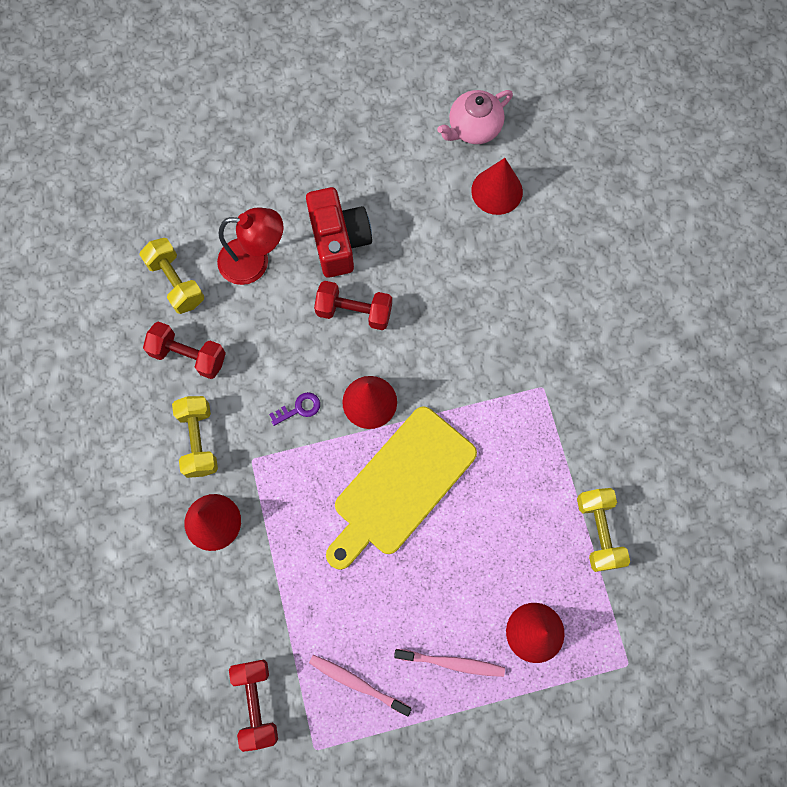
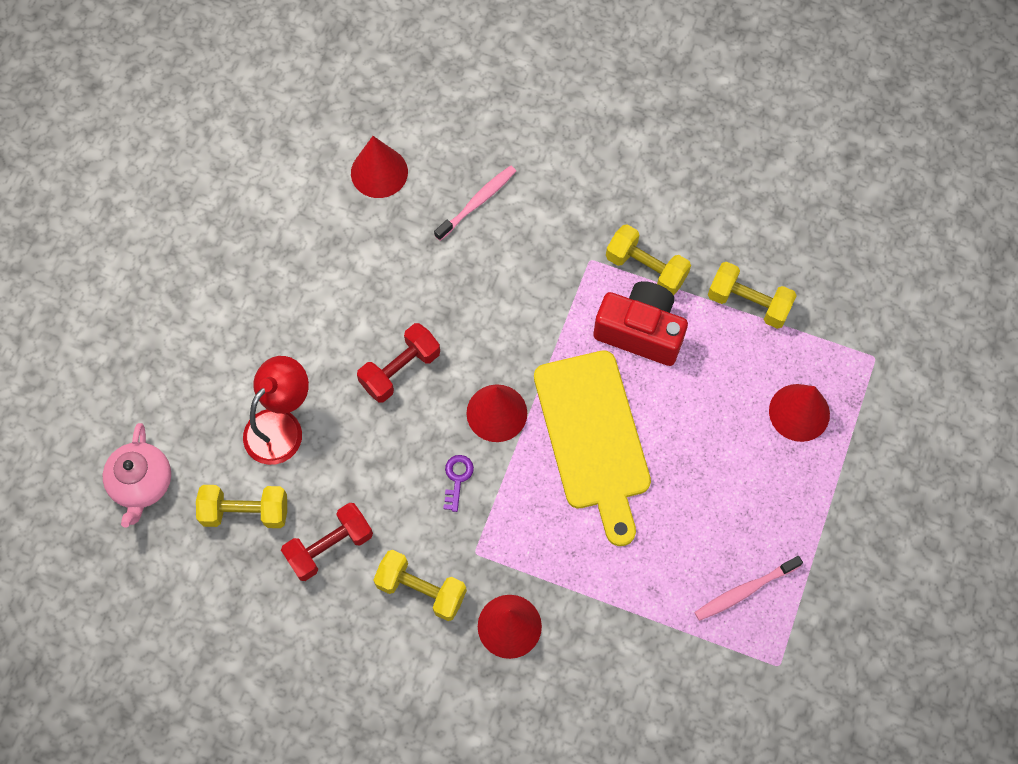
camera: 55 degrees left, 5 degrees down
red dumbbell [229,660,278,752] -> none
red camera [306,187,372,278] -> red camera moved to [593,281,688,366]
pink toothbrush [394,649,505,677] -> pink toothbrush moved to [434,165,516,241]
pink teapot [437,90,513,144] -> pink teapot moved to [103,423,171,528]
none -> yellow dumbbell [606,224,691,296]

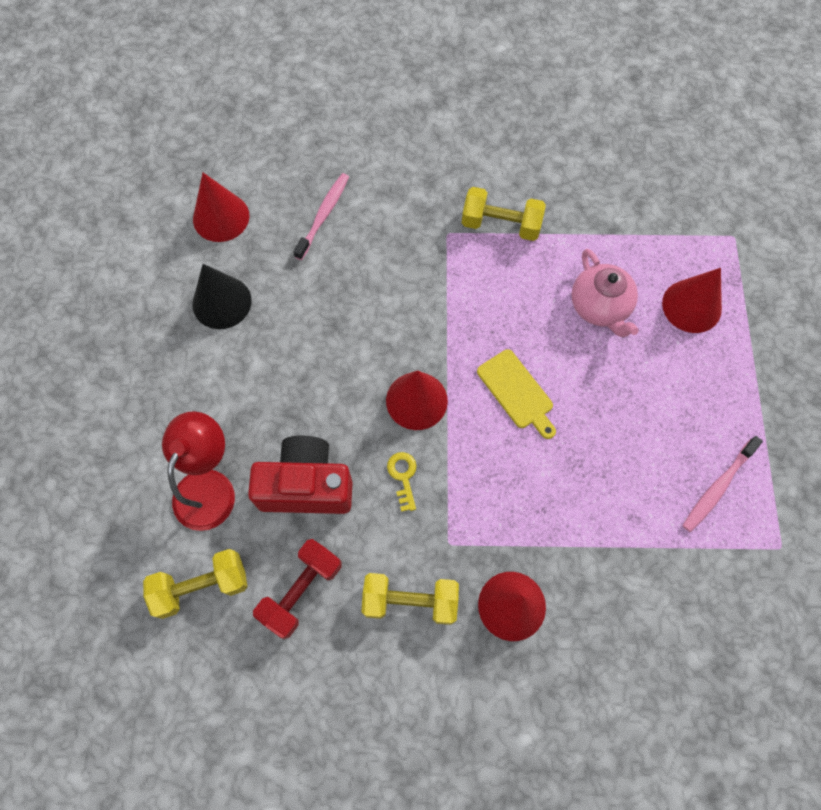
camera: 20 degrees left, 0 degrees up
pink teapot [103,423,171,528] -> pink teapot moved to [571,249,639,337]
red dumbbell [357,323,440,403] -> none
purple key [443,455,474,512] -> yellow key [387,452,417,512]
yellow cutting board [534,350,651,546] -> yellow cutting board [477,349,556,439], size x0.50
red camera [593,281,688,366] -> red camera moved to [248,436,353,514]
yellow dumbbell [708,262,797,329] -> none
none -> black cone [193,264,252,329]

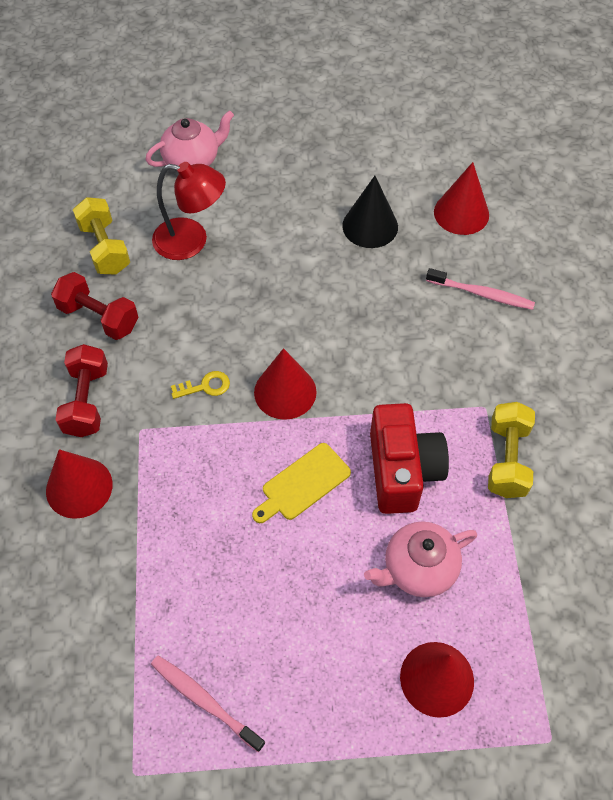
camera: 85 degrees right, 10 degrees down
red camera [248,436,353,514] -> red camera moved to [370,403,449,514]
yellow dumbbell [361,573,459,625] -> red dumbbell [56,344,108,437]
none -> pink teapot [145,110,234,171]

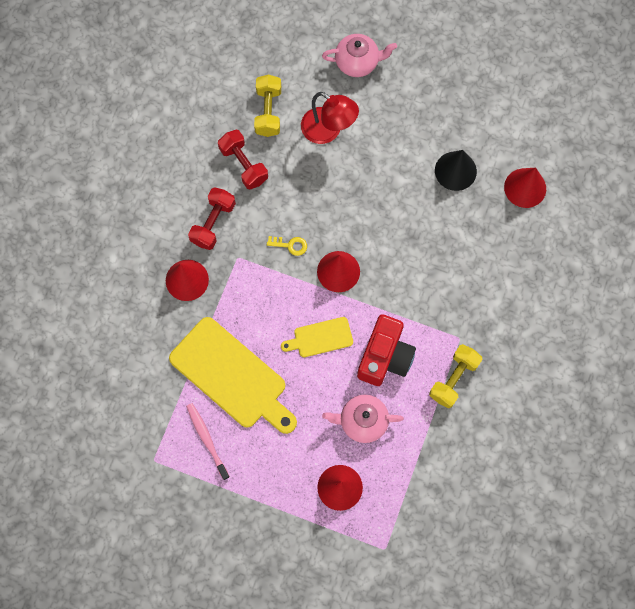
camera: 25 degrees right, 15 degrees up
pink toothbrush [426,268,535,310] -> none
none -> yellow cutting board [169,317,297,434]

